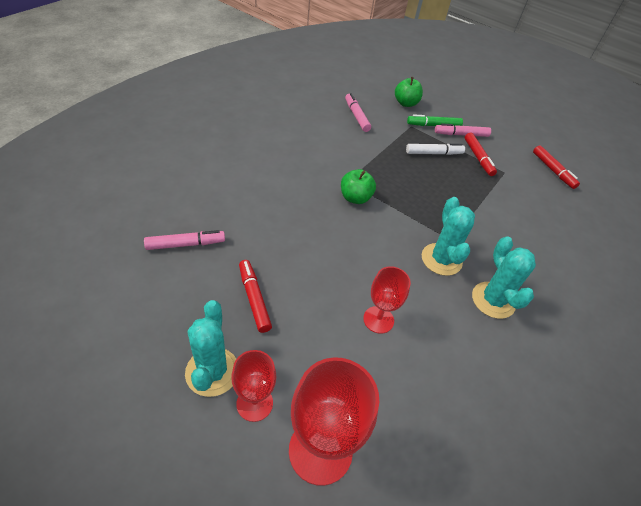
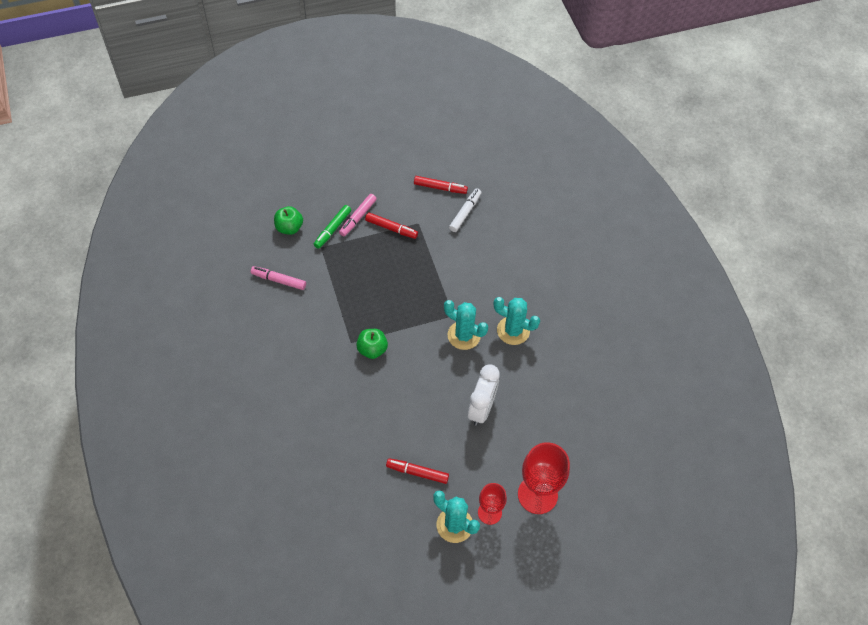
camera: 50 degrees left, 10 degrees up
pink marker [144,230,225,250] -> none
red goblet [363,266,411,334] -> white clock [468,365,500,426]
white marker [406,143,465,155] -> white marker moved to [449,188,481,232]

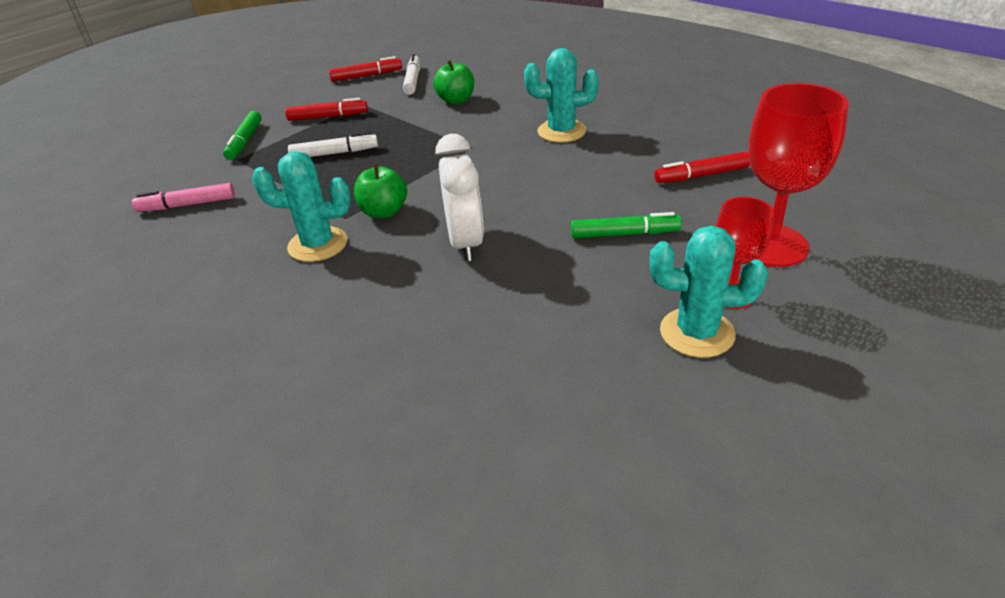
camera: 25 degrees left, 20 degrees down
green apple [274,206,303,235] -> green apple moved to [433,60,474,104]
pink marker [339,194,377,237] -> none
red marker [386,458,449,484] -> red marker moved to [655,152,750,183]
turquoise cactus [444,300,488,350] -> turquoise cactus moved to [252,151,351,262]
white clock [468,365,500,426] -> white clock moved to [435,134,484,261]
none -> white marker [288,132,378,157]
none -> green marker [571,212,682,238]

